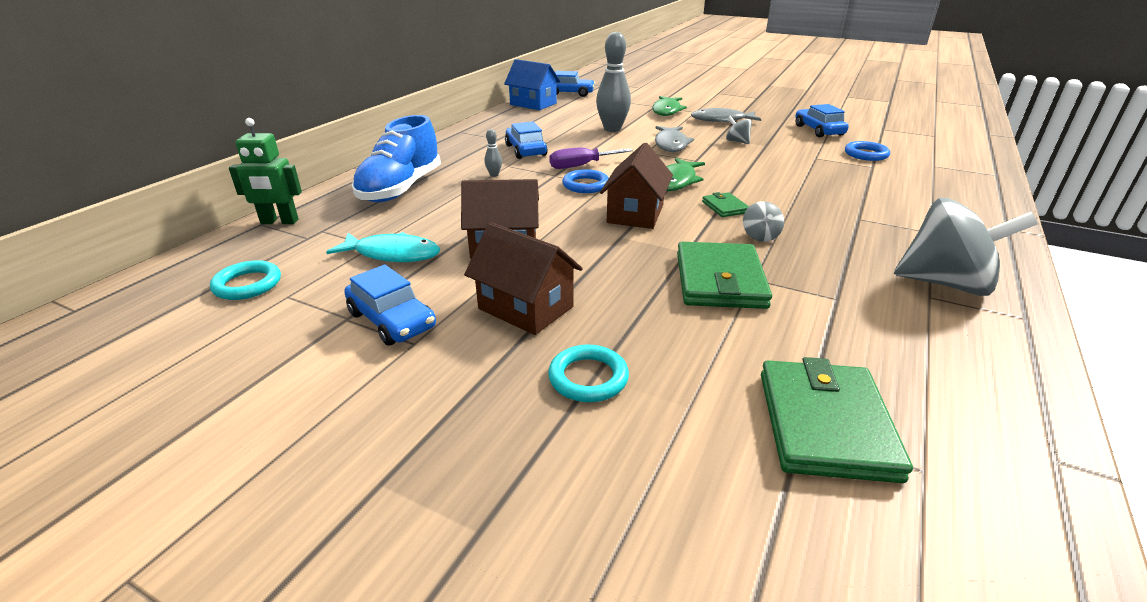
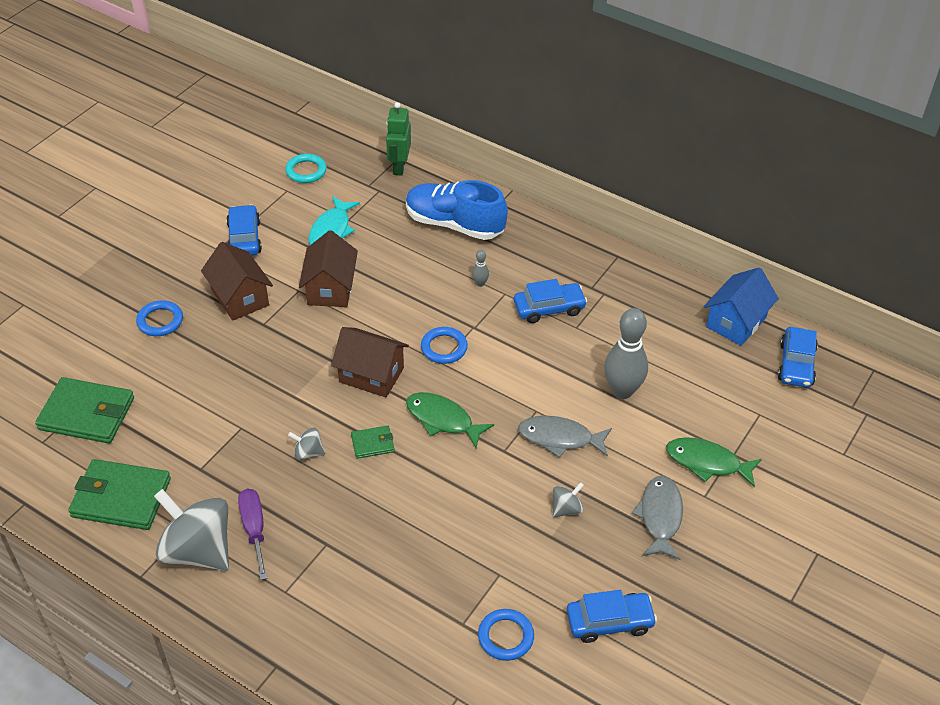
camera: 95 degrees right, 15 degrees up
blue car [344,265,436,346] -> blue car turned 120 degrees clockwise [226,205,262,255]
brown house [464,222,583,335] -> brown house turned 75 degrees counterclockwise [201,242,273,321]
turquoise ring [548,345,629,402] -> blue ring [136,300,183,336]
purple screwdriver [549,147,633,169] -> purple screwdriver moved to [238,489,267,580]
green wallet [677,242,772,309] -> green wallet moved to [68,459,171,530]
grey spinning top [894,198,1038,296] -> grey spinning top turned 105 degrees clockwise [154,489,229,571]

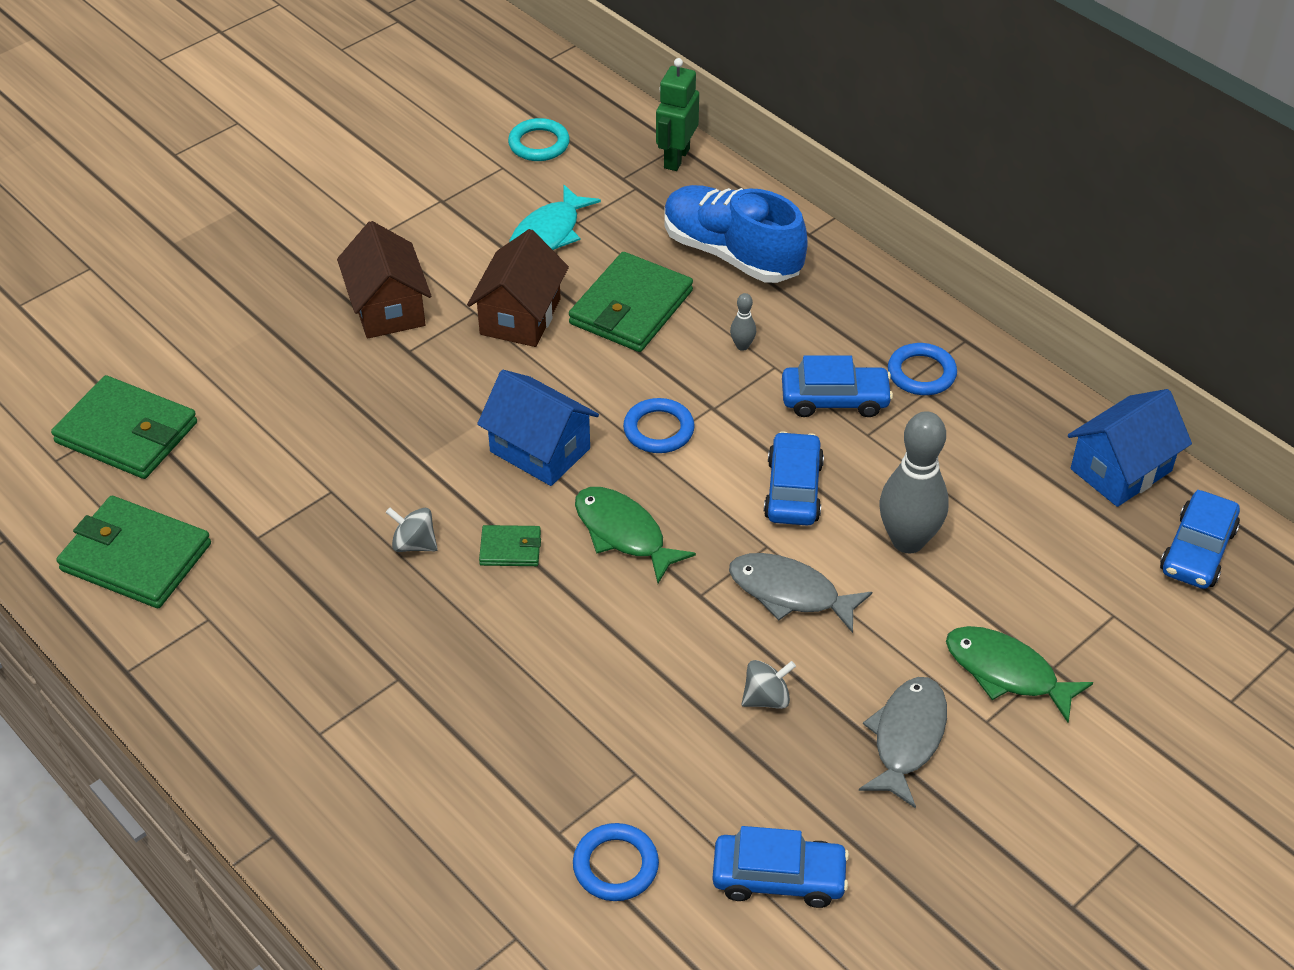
camera: 15 degrees right, 0 degrees up
blue ring [136,300,183,336] -> blue ring moved to [888,343,957,395]
grey spinning top [154,489,229,571] -> none
blue car [226,205,262,255] -> blue car moved to [764,431,824,526]
purple screwdriver [238,489,267,580] -> none
brown house [331,327,409,397] -> blue house [477,370,599,486]
none -> green wallet [569,252,693,352]

